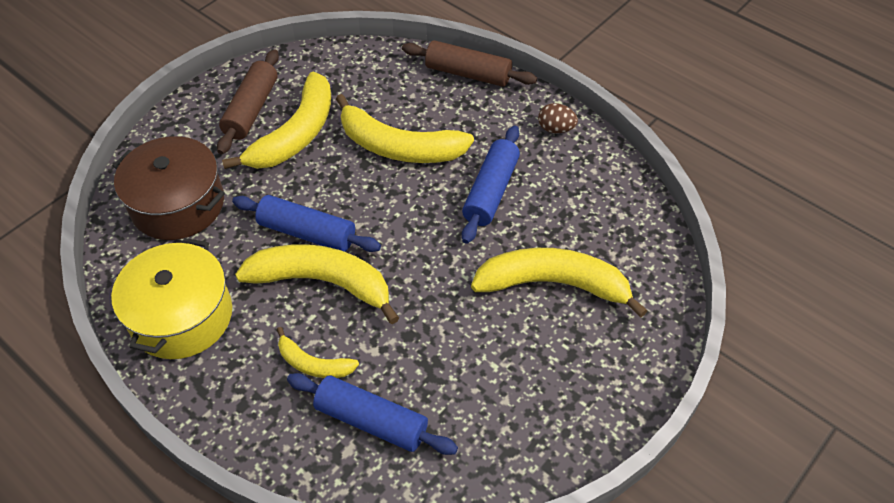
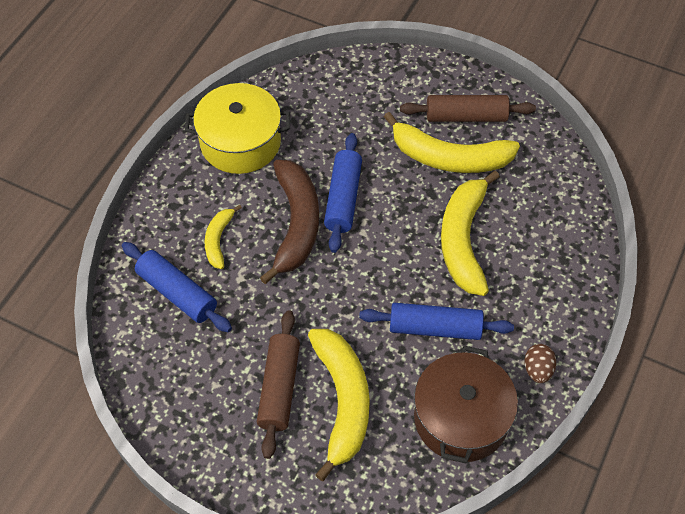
camera: 75 degrees right, 5 degrees up
brown pot [113,136,225,240] -> brown pot moved to [414,346,518,463]
yellow banana [235,244,399,324] -> brown banana [260,160,319,284]
blue rolling pin [287,373,458,455] -> blue rolling pin turned 60 degrees counterclockwise [122,242,232,332]
brown rolling pin [402,40,537,87] -> brown rolling pin moved to [257,310,300,459]

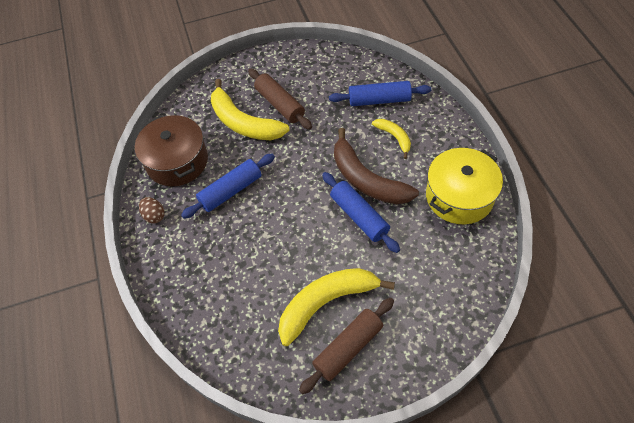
camera: 140 degrees right, 0 degrees up
yellow banana [441,170,500,296] -> none

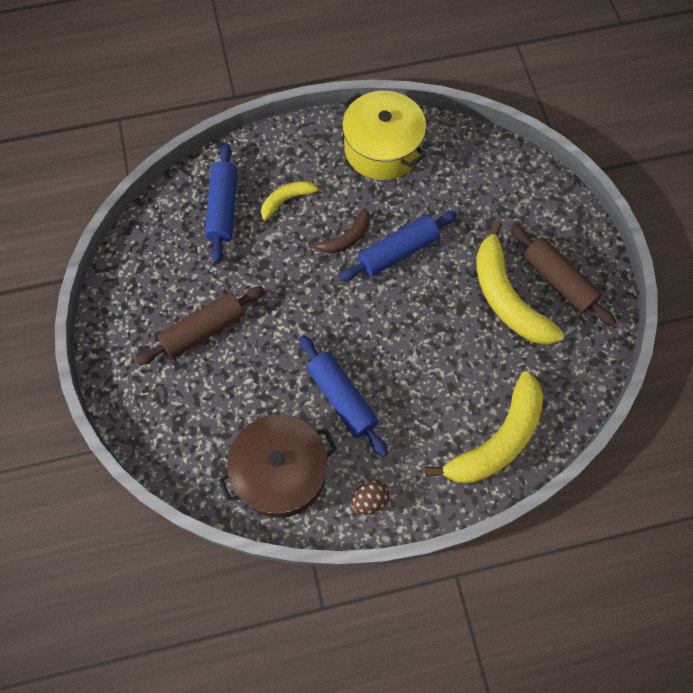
camera: 90 degrees left, 10 degrees up
yellow banana [211,79,289,140] -> yellow banana moved to [425,371,543,483]
brown banana [334,128,419,204] -> brown banana [309,208,370,254], size x0.52

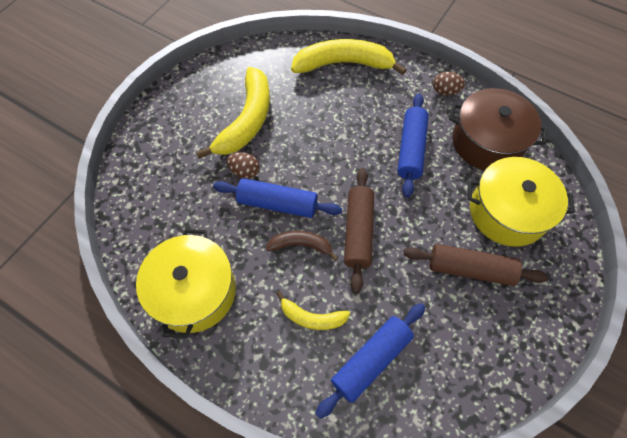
camera: 135 degrees left, 5 degrees down
brown rolling pin [511,225,616,327] -> brown rolling pin moved to [344,168,374,293]
none -> brown egg [227,152,260,179]
none -> yellow pot [468,157,575,247]

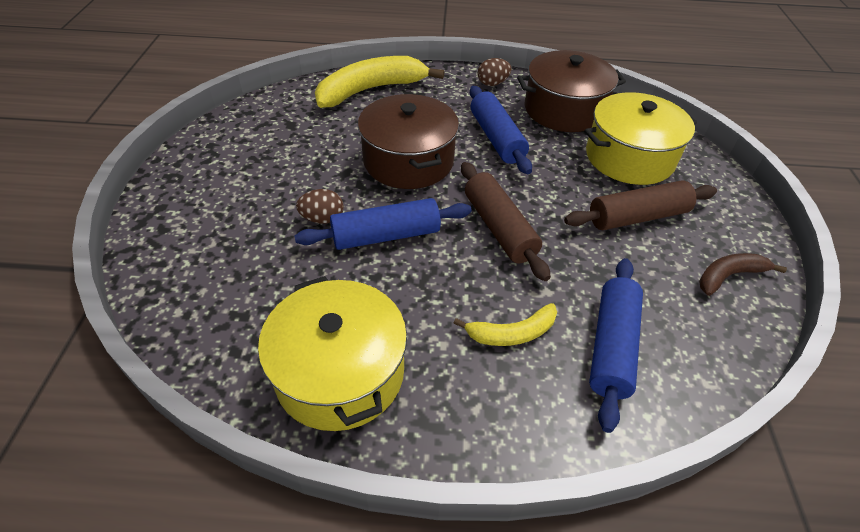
camera: 30 degrees left, 15 degrees down
yellow banana [196,67,270,159] -> none
brown banana [266,231,338,261] -> brown banana moved to [699,253,787,296]
none -> brown pot [358,94,459,189]

